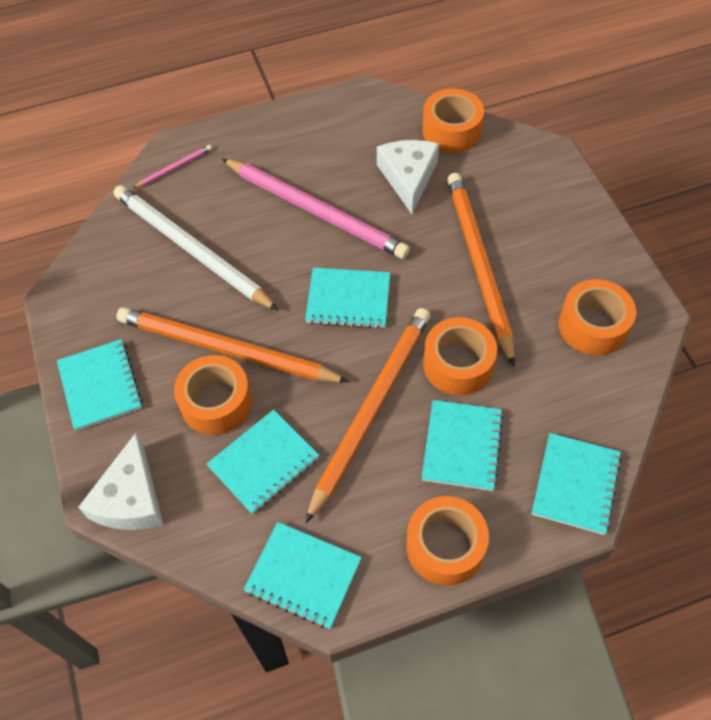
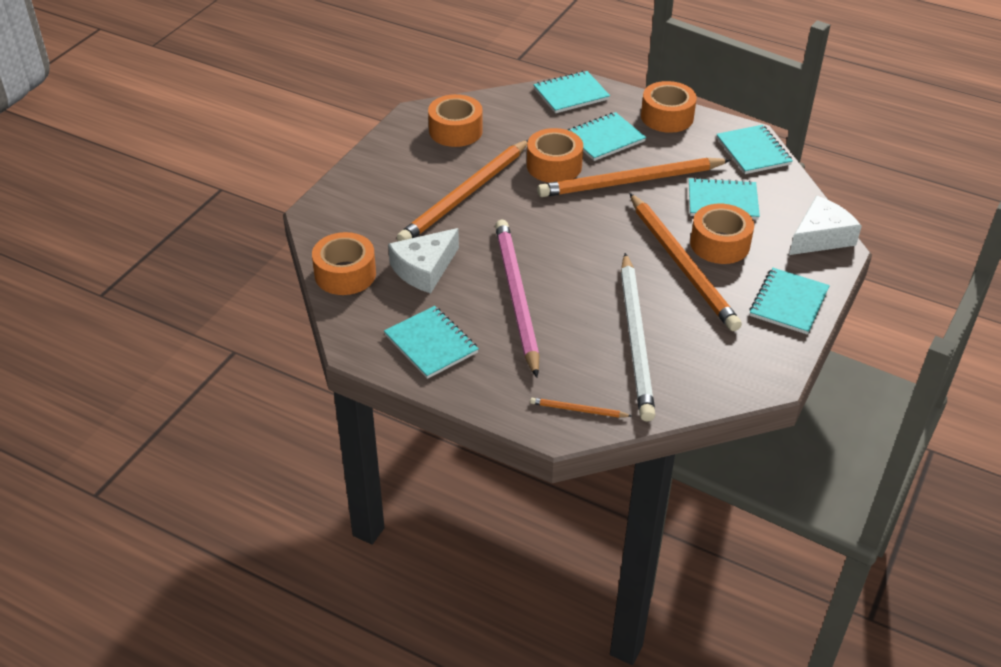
camera: 135 degrees left, 15 degrees down
pink pencil [132,145,212,189] -> orange pencil [530,398,632,418]
turquoise notebook [305,267,390,329] -> turquoise notebook moved to [384,306,479,379]

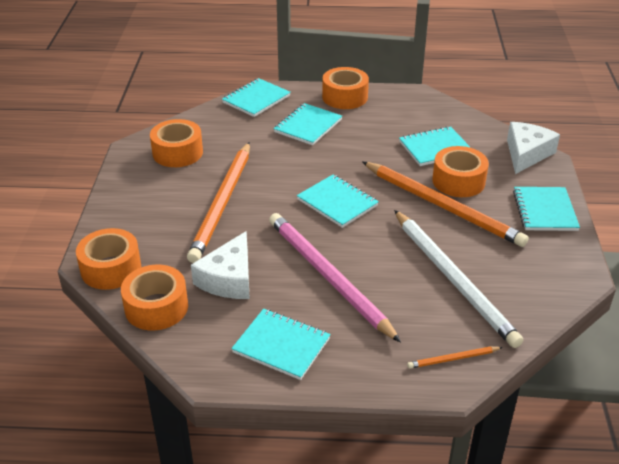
camera: 25 degrees left, 5 degrees down
orange tape [527,128,583,183] -> orange tape moved to [76,228,141,290]
orange pencil [537,158,731,197] -> none
turquoise notebook [716,125,793,174] -> turquoise notebook moved to [297,175,379,228]

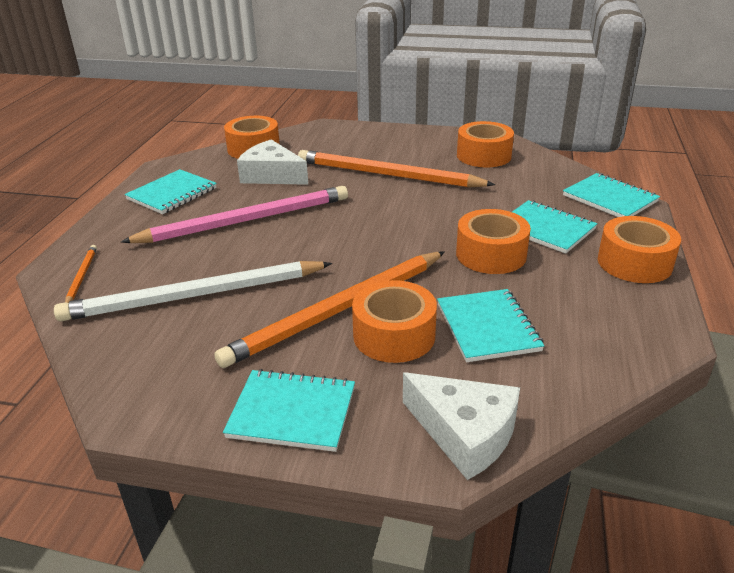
camera: 100 degrees right, 5 degrees down
orange tape [76,228,141,290] -> orange tape moved to [456,209,531,274]
turquoise notebook [297,175,379,228] -> none

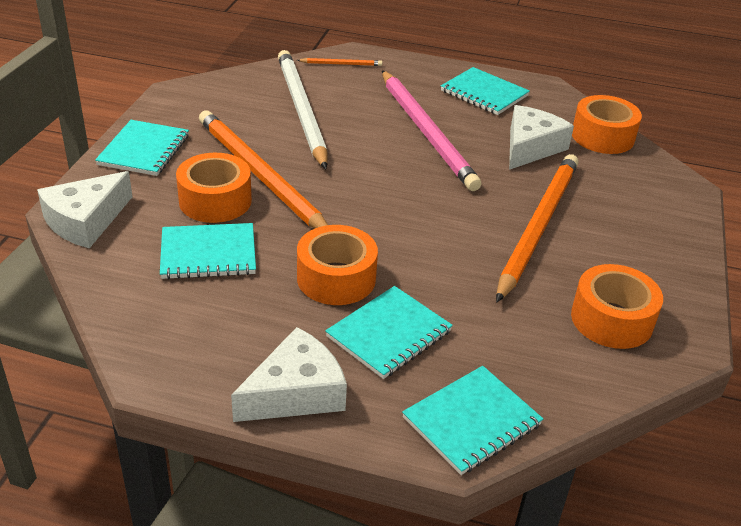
camera: 90 degrees right, 5 degrees up
orange tape [598,216,681,283] -> white cheese [231,327,347,422]

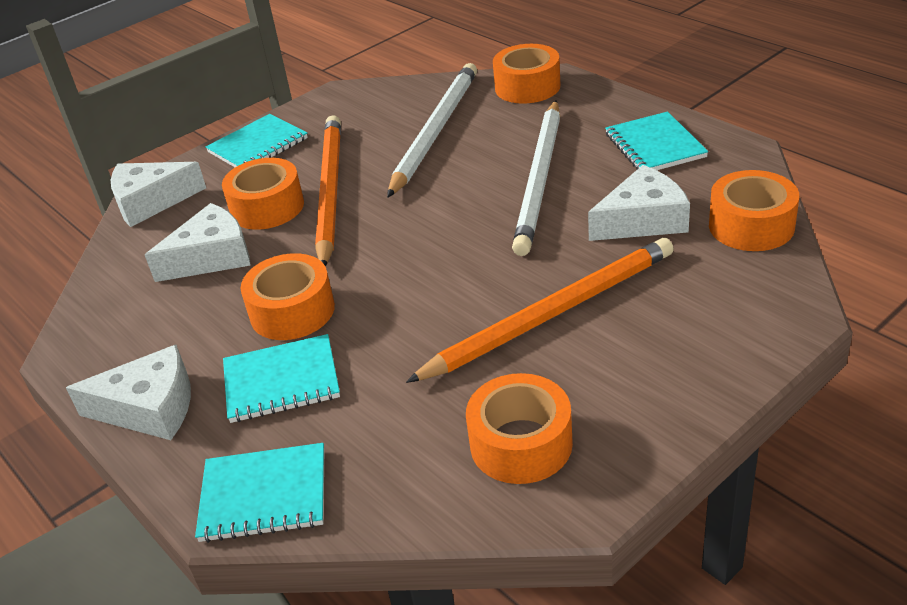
camera: 40 degrees right, 0 degrees up
turquoise notebook [160,223,256,279] -> white cheese [145,203,251,282]
orange pencil [297,58,382,66] -> orange tape [493,44,561,104]
pink pencil [382,70,482,191] -> white pencil [512,100,560,256]

